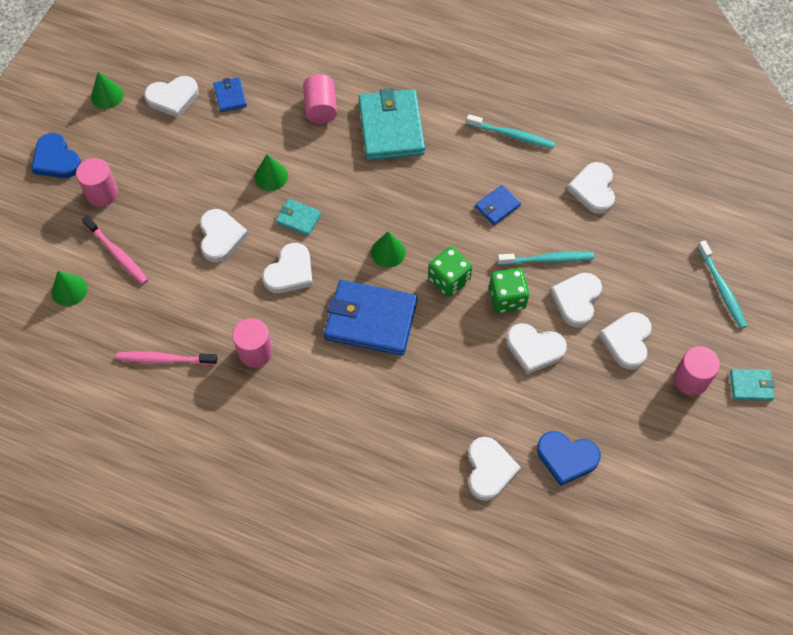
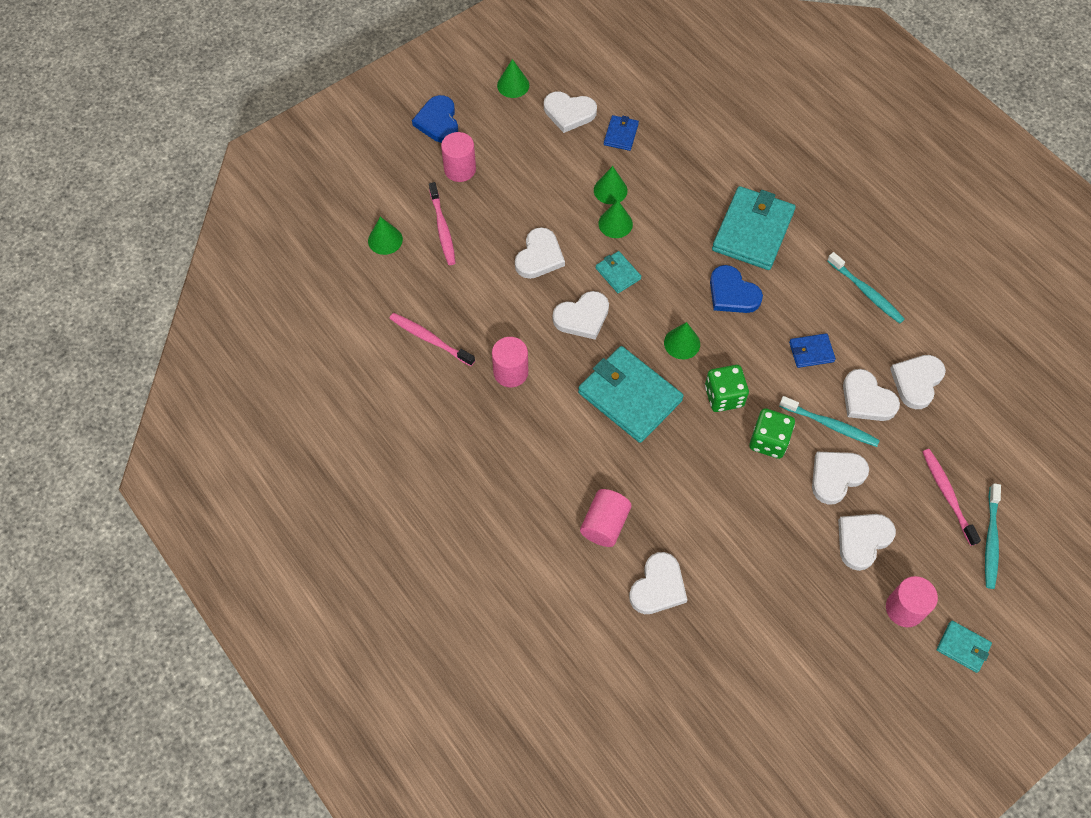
camera: 30 degrees right, 0 degrees up
pink cylinder [303,74,337,124] -> pink cylinder moved to [580,489,632,547]
blue wallet [324,280,417,356] -> turquoise wallet [578,346,683,443]
white heart [506,323,567,374] -> white heart moved to [843,369,900,421]
blue heart [537,431,601,486] -> blue heart moved to [710,265,763,313]
none -> green cone [594,166,628,204]
none -> pink toothbrush [922,449,981,546]

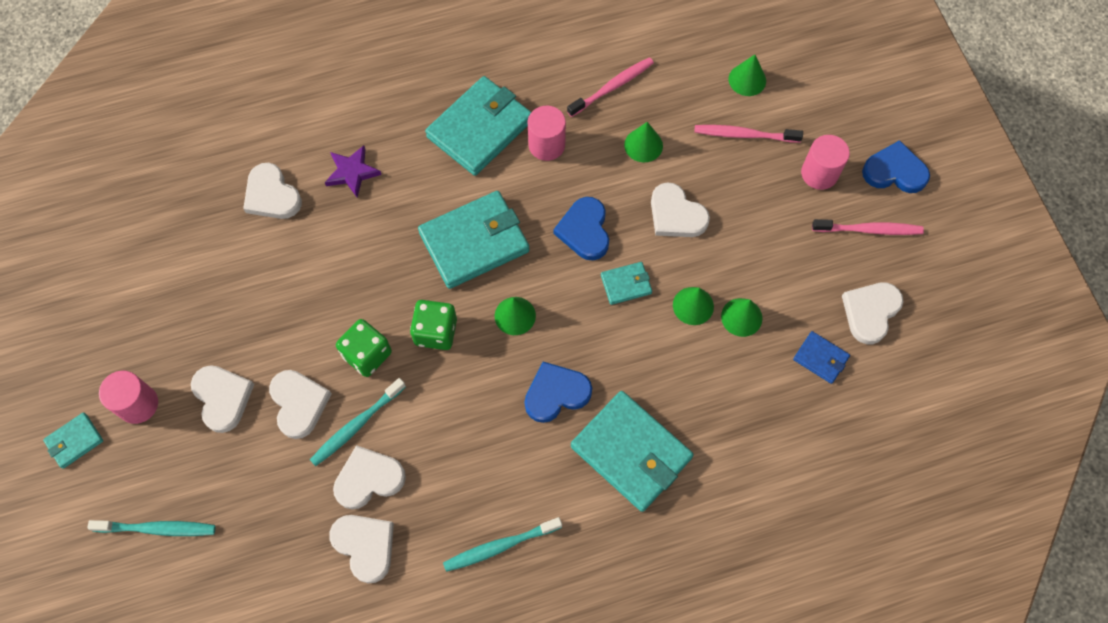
camera: 110 degrees right, 5 degrees up
green cone [497,59,529,98] -> green cone moved to [624,122,663,162]
white heart [553,291,609,340] -> blue heart [553,197,609,260]
pink cylinder [580,489,632,547] -> purple star [325,145,381,198]
blue wallet [789,333,836,368] -> none
pink toothbrush [922,449,981,546] -> pink toothbrush moved to [812,219,924,235]
turquoise toothbrush [985,483,1001,589] -> turquoise toothbrush turned 150 degrees clockwise [87,520,216,536]
none -> turquoise wallet [425,76,531,176]

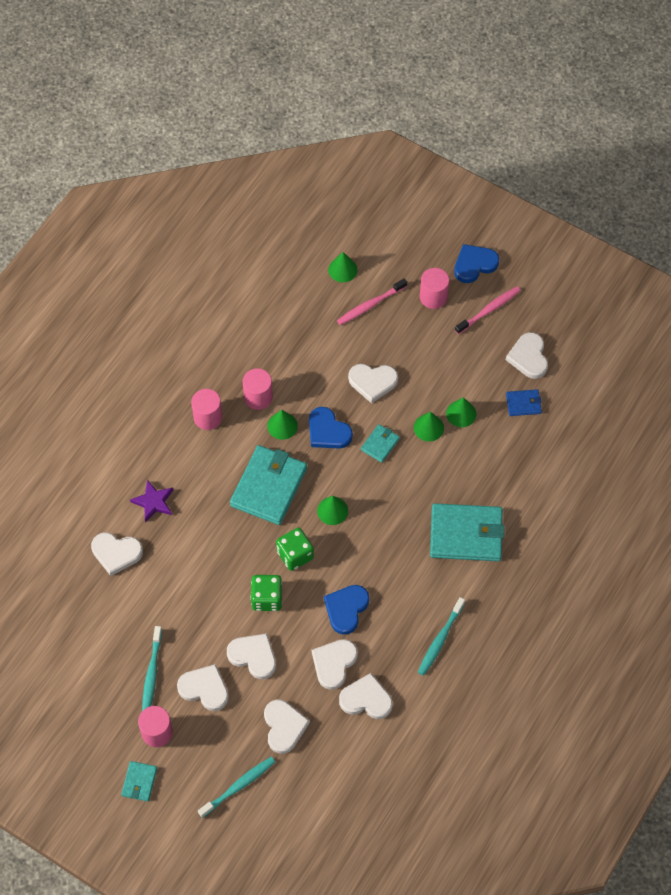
camera: 40 degrees left, 5 degrees down
turquoise toothbrush [310,378,406,466] -> turquoise toothbrush moved to [142,626,162,711]
turquoise wallet [425,76,531,176] -> pink cylinder [191,389,223,430]
blue heart [524,362,592,423] -> blue heart moved to [324,585,369,635]
pink toothbrush [567,57,654,117] -> none
green cone [624,122,663,162] -> green cone moved to [267,410,298,440]
none -> white heart [264,700,310,754]

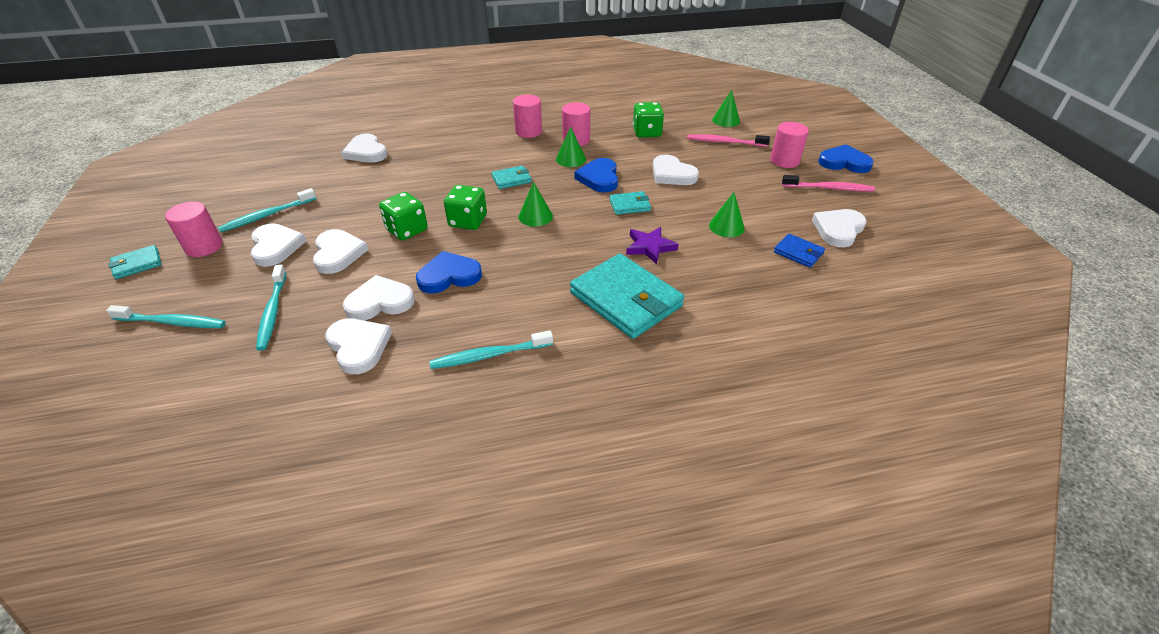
camera: 45 degrees right, 20 degrees down
purple star [130,480,173,523] -> purple star moved to [626,227,679,264]
turquoise wallet [230,445,307,525] -> turquoise wallet [491,166,532,189], size x0.48
white heart [264,700,310,754] -> turquoise toothbrush [256,265,286,351]
green cone [414,412,444,442] -> none
none -> green dice [633,102,664,137]

